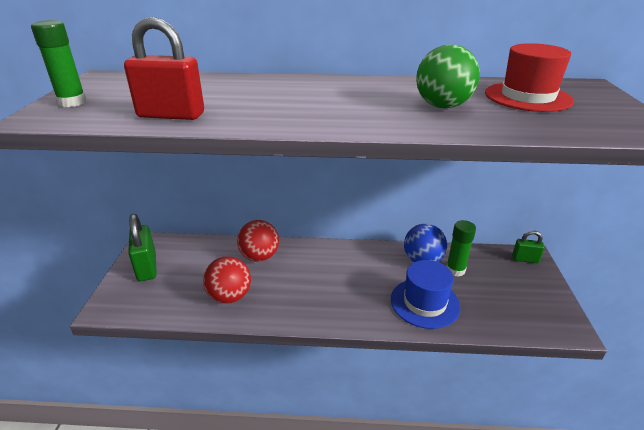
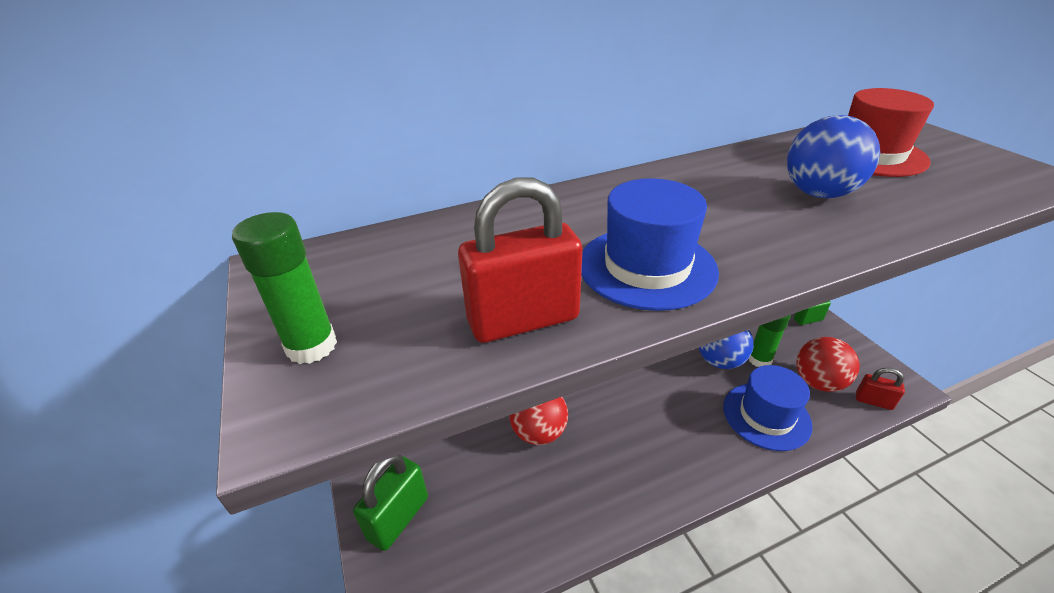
camera: 25 degrees left, 5 degrees up
green padlock [128,214,157,282] -> green padlock turned 75 degrees clockwise [353,455,428,551]
red ball [203,256,251,304] -> red ball moved to [796,337,860,392]
green ball [416,44,480,108] -> blue ball [787,115,880,198]
none -> blue hat [581,178,719,311]
none -> red padlock [856,367,905,410]

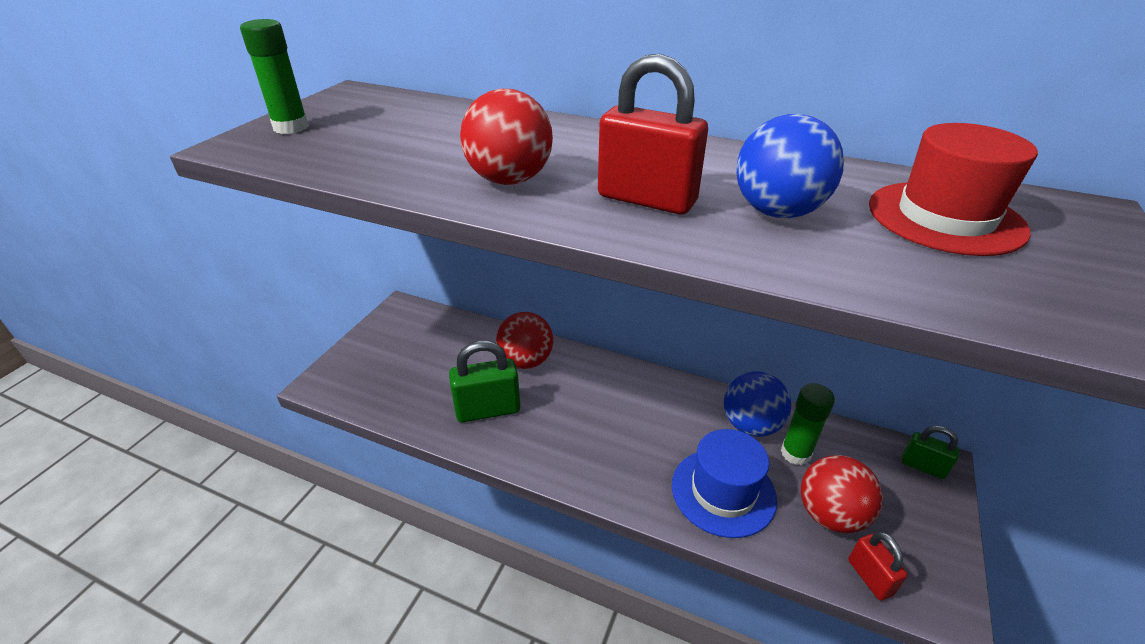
camera: 45 degrees right, 0 degrees up
green padlock [353,455,428,551] -> green padlock moved to [449,341,521,422]
red padlock [458,177,583,343] -> red padlock moved to [598,54,708,215]
blue hat [581,178,719,311] -> red ball [460,89,553,185]

